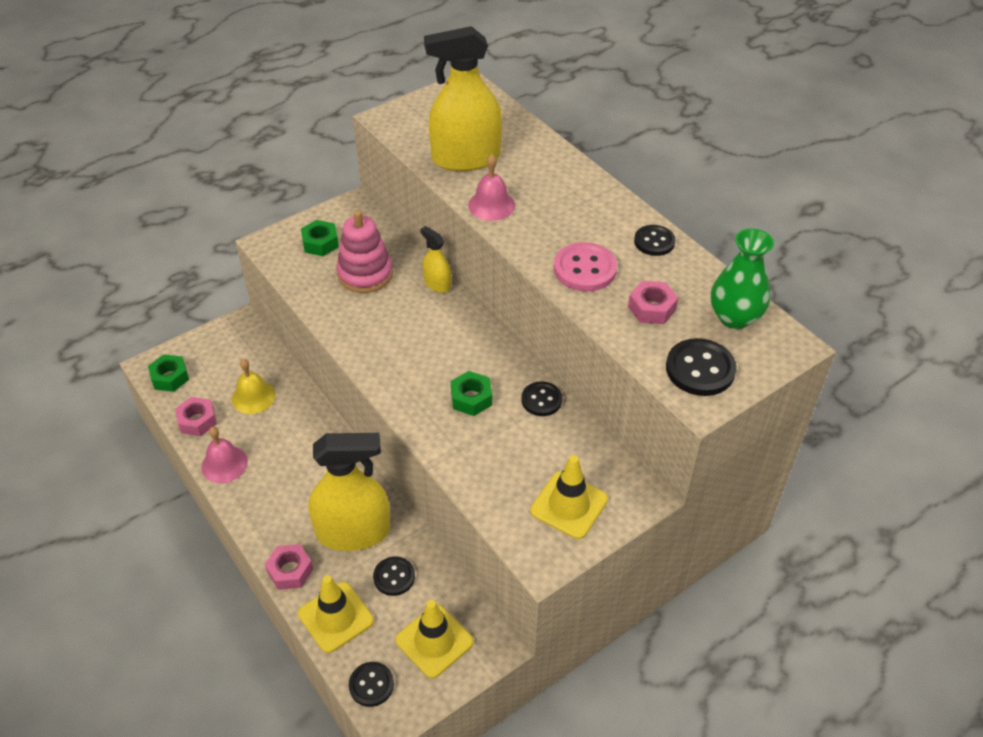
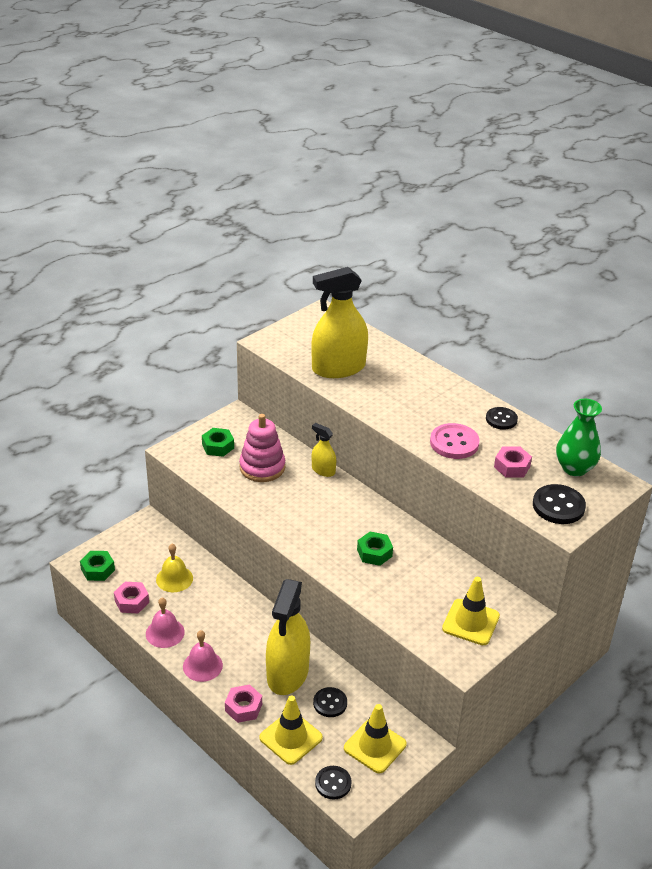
camera: 10 degrees left, 10 degrees down
yellow spray bottle [308,433,391,551] -> yellow spray bottle turned 120 degrees clockwise [266,579,310,695]
pink bell [468,154,515,221] -> pink bell moved to [183,630,223,682]
black button [521,381,562,416] -> none

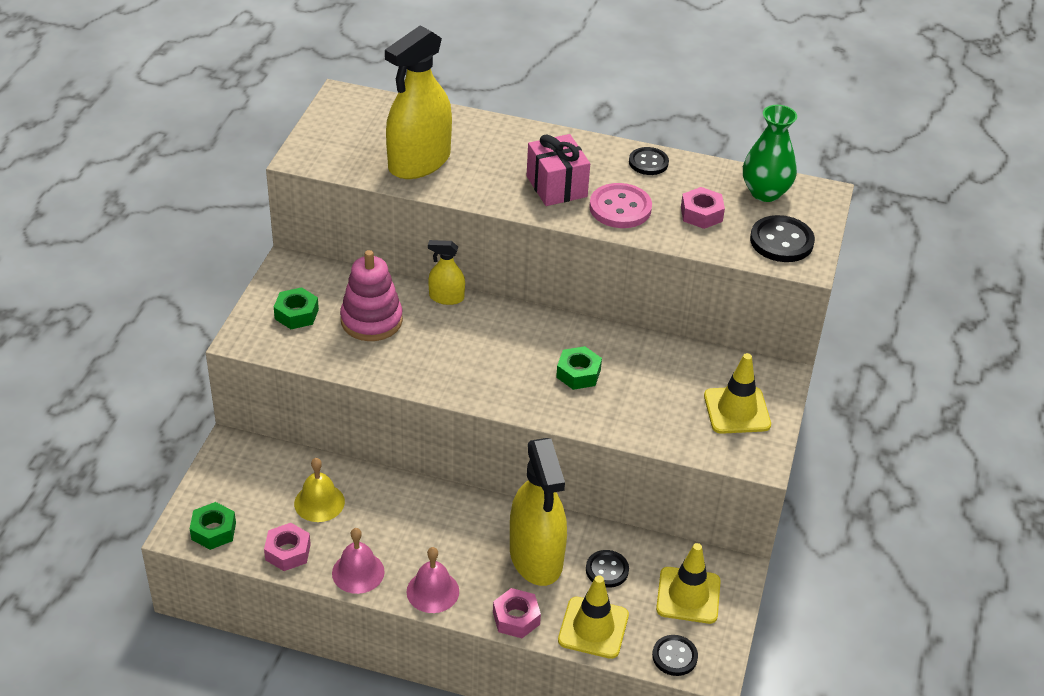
camera: 30 degrees left, 5 degrees up
none -> pink gift [527,134,590,206]

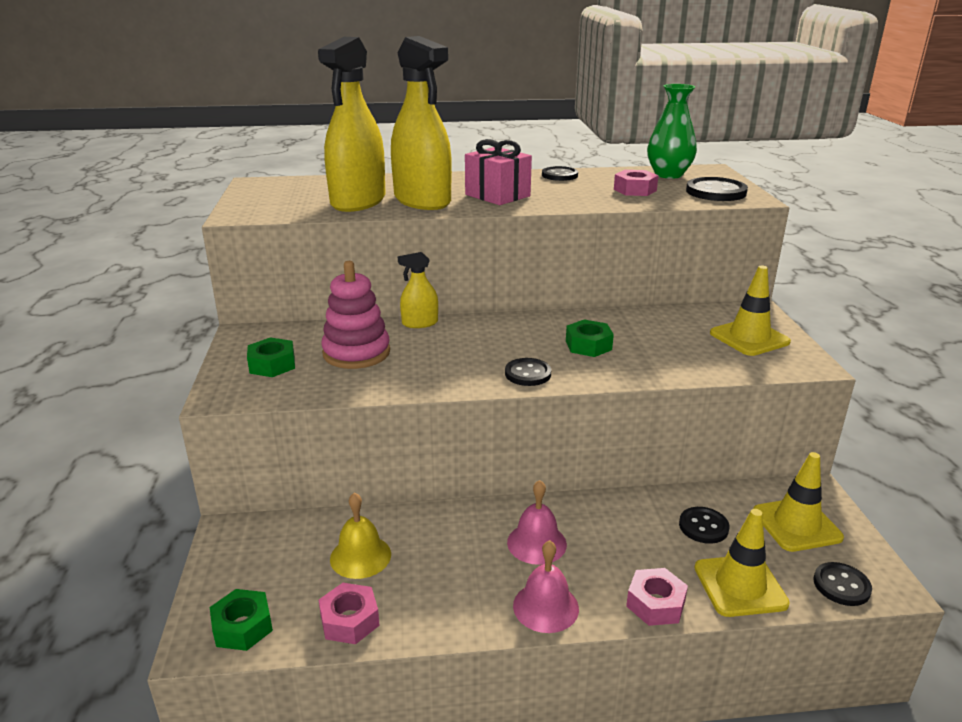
camera: 20 degrees left, 15 degrees down
pink bell [332,528,385,594] -> pink bell moved to [507,480,567,565]
yellow spray bottle [510,438,567,586] -> yellow spray bottle moved to [391,36,452,210]
pink button [589,183,652,228] -> none
none -> black button [505,358,551,386]

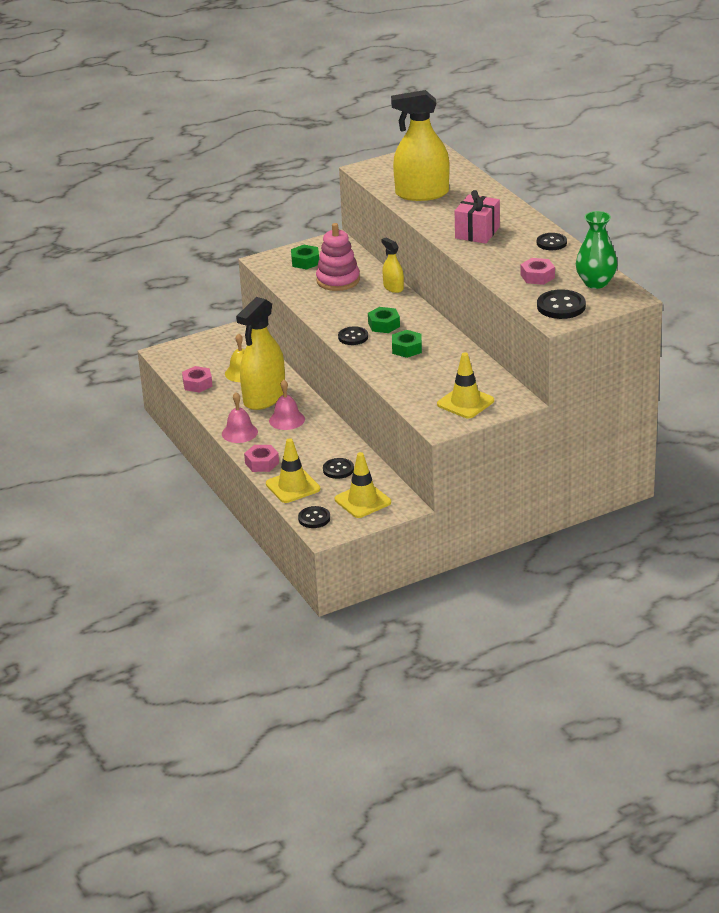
camera: 70 degrees right, 5 degrees up
green nut [210,589,273,651] -> green nut moved to [368,307,400,333]
yellow spray bottle [391,36,452,210] -> yellow spray bottle moved to [236,297,285,410]

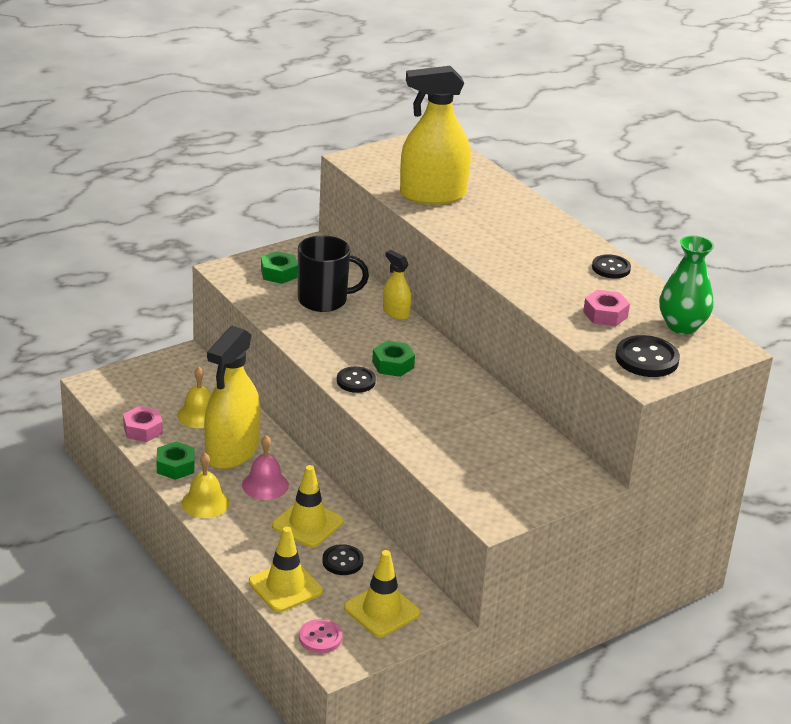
camera: 10 degrees left, 0 degrees up
pink bell [222,392,258,443] -> yellow bell [181,453,229,518]
pink nut [244,445,279,472] -> none
black button [298,506,330,528] -> pink button [299,619,343,653]
pink stacking toy [316,223,360,291] -> black mug [298,235,369,312]
green nut [392,330,422,358] -> green nut moved to [156,441,195,480]
yellow traffic cone [437,352,494,418] -> yellow traffic cone moved to [272,465,344,547]
pink gift [455,190,500,244] -> none

